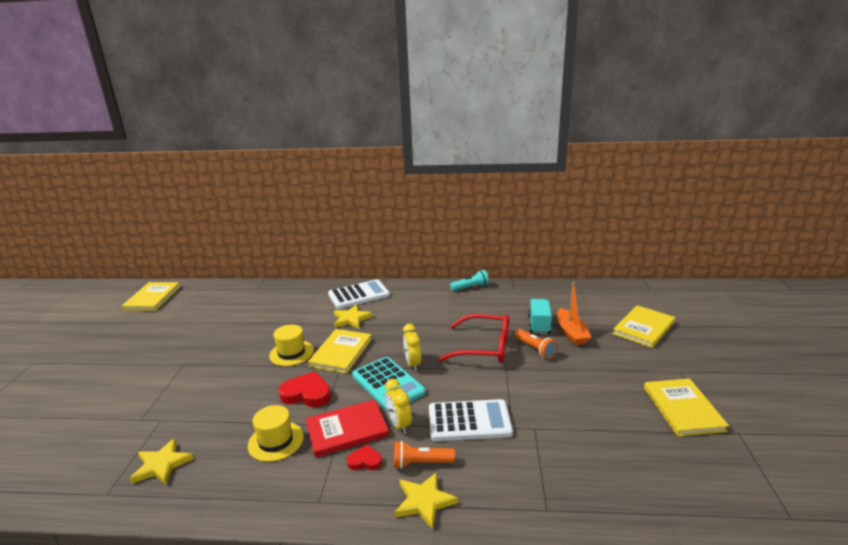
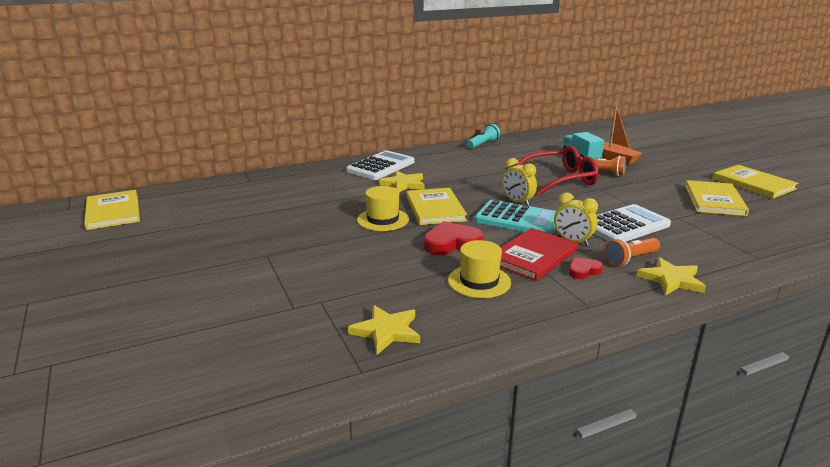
camera: 30 degrees left, 0 degrees up
yellow book [613,305,675,348] -> yellow book moved to [685,180,749,216]

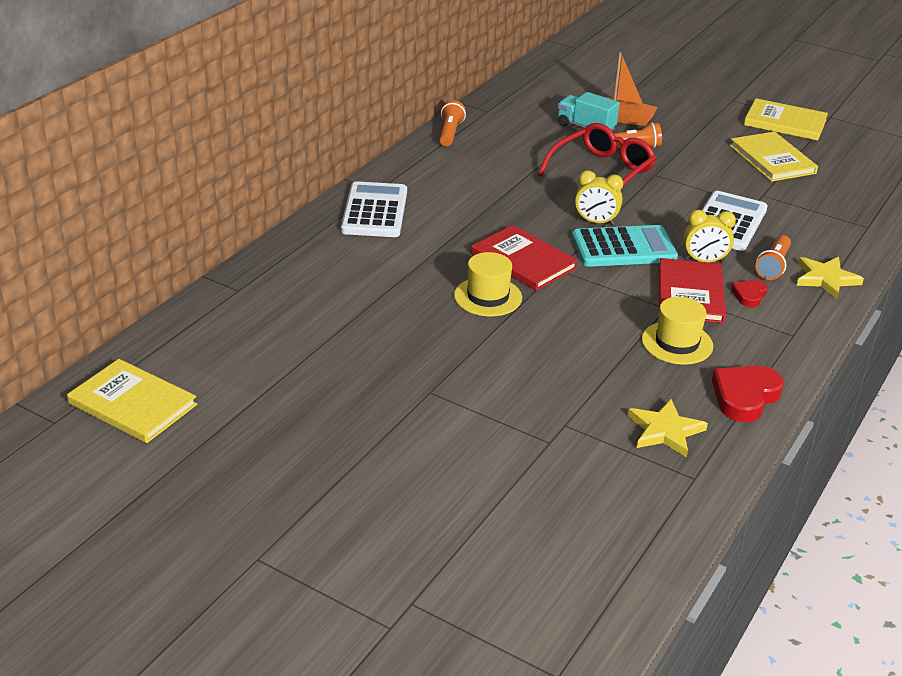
camera: 35 degrees left, 10 degrees up
yellow star [379,171,424,192] -> none
yellow book [407,188,467,225] -> red book [471,225,578,291]
red heart [424,221,483,255] -> red heart moved to [712,366,784,422]
turquoise flashlight [467,124,500,149] -> orange flashlight [440,100,466,146]

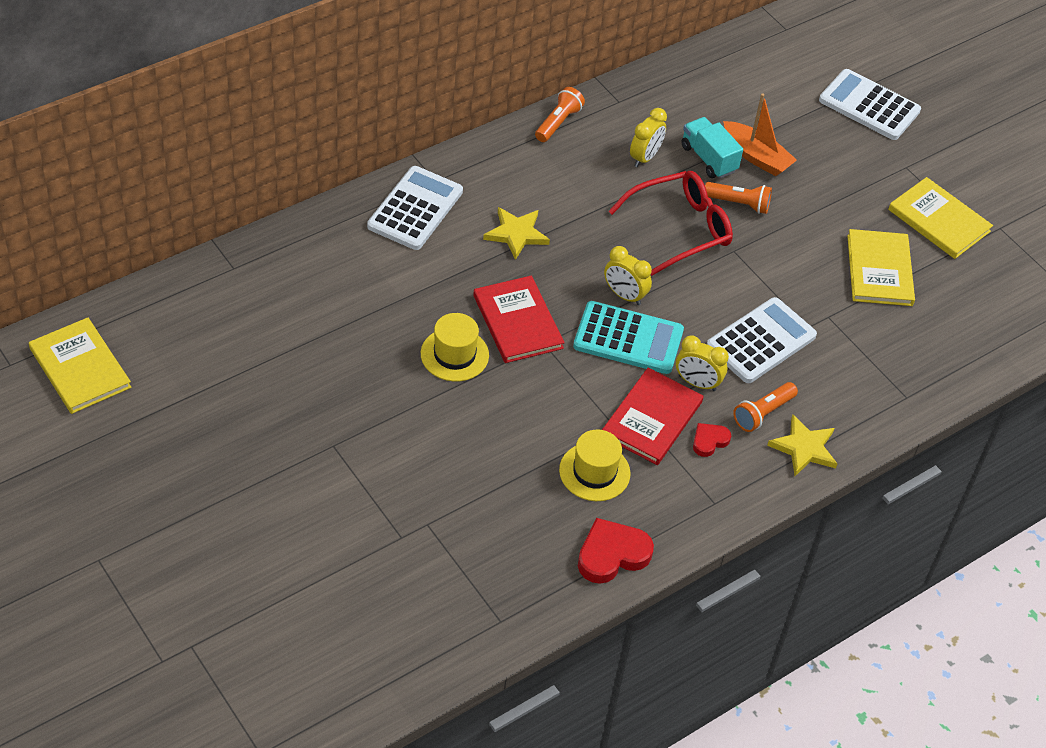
camera: 20 degrees right, 15 degrees up
yellow star [628,399,708,457] -> yellow star moved to [483,207,550,260]
none -> yellow clock [630,108,667,167]
none -> white calculator [819,69,921,140]

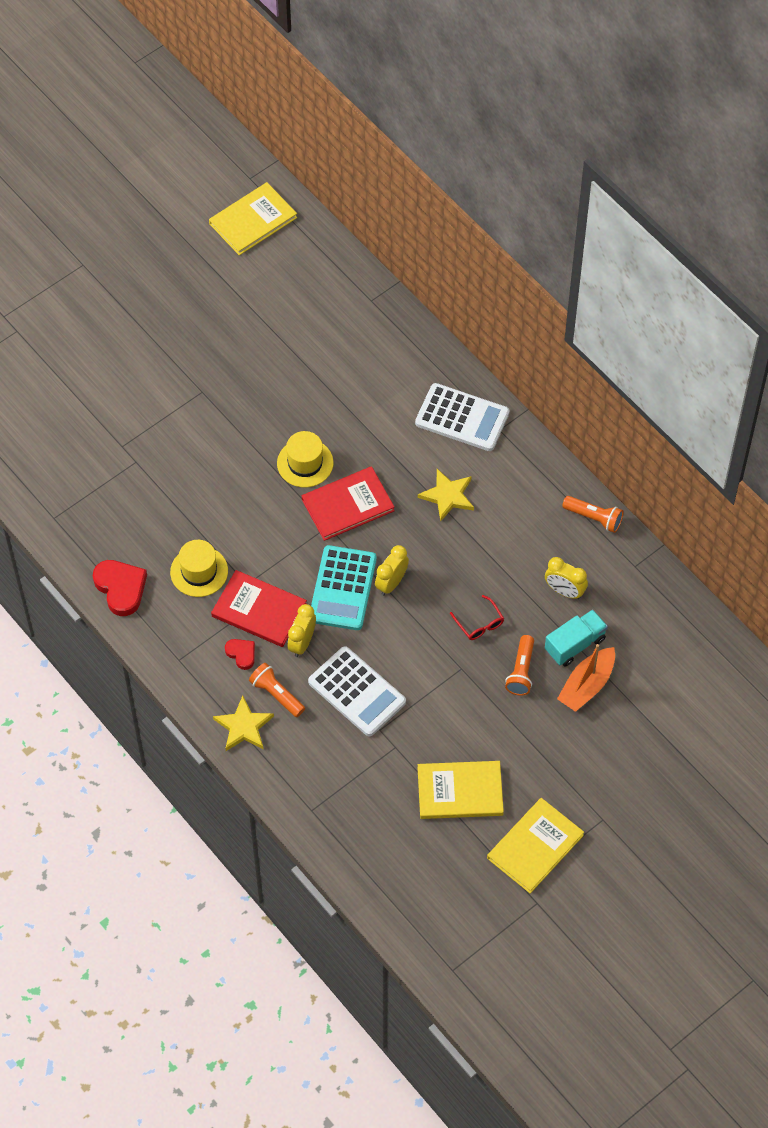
camera: 90 degrees right, 10 degrees up
red glasses [608,171,733,276] -> red glasses [450,595,504,640], size x0.47
white calculator [819,69,921,140] -> none

